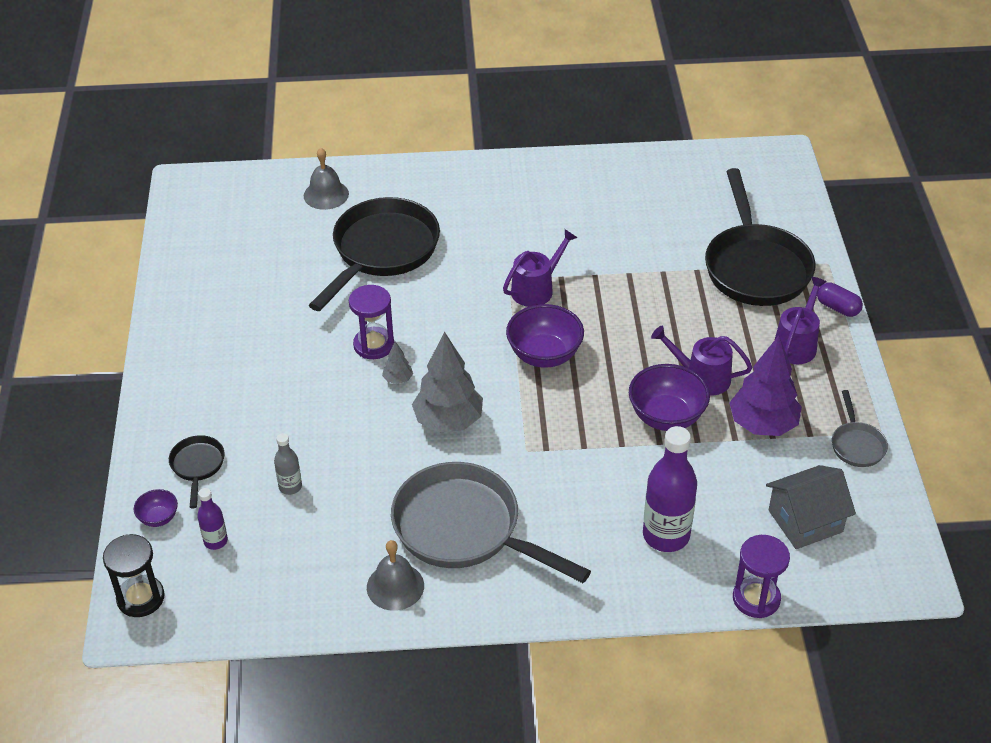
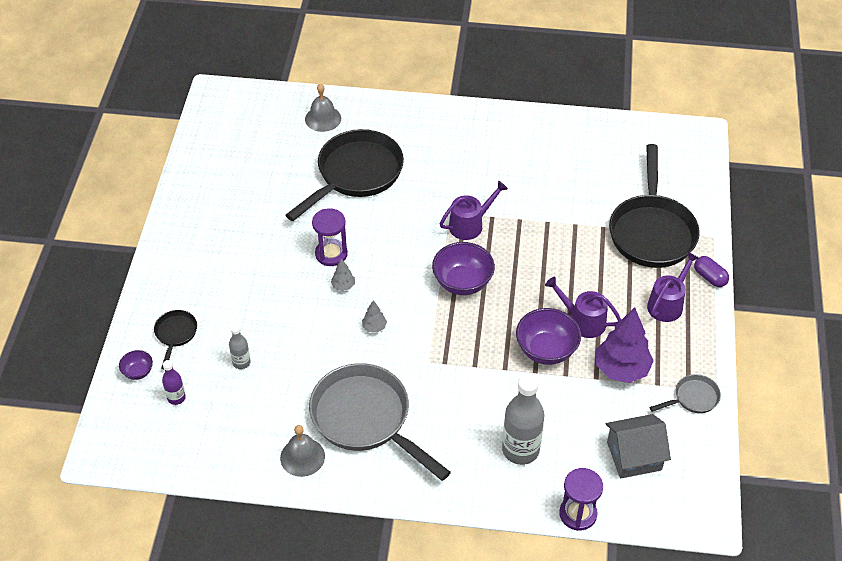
camera: 10 degrees right, 5 degrees up
black hourglass [103,534,165,617] -> none
grey tree [412,332,483,433] -> grey tree [362,300,387,333], size x0.45
purple bottle [643,426,697,552] -> grey bottle [502,374,545,465]
grey pan [832,390,888,467] -> grey pan turned 120 degrees counterclockwise [650,374,721,413]

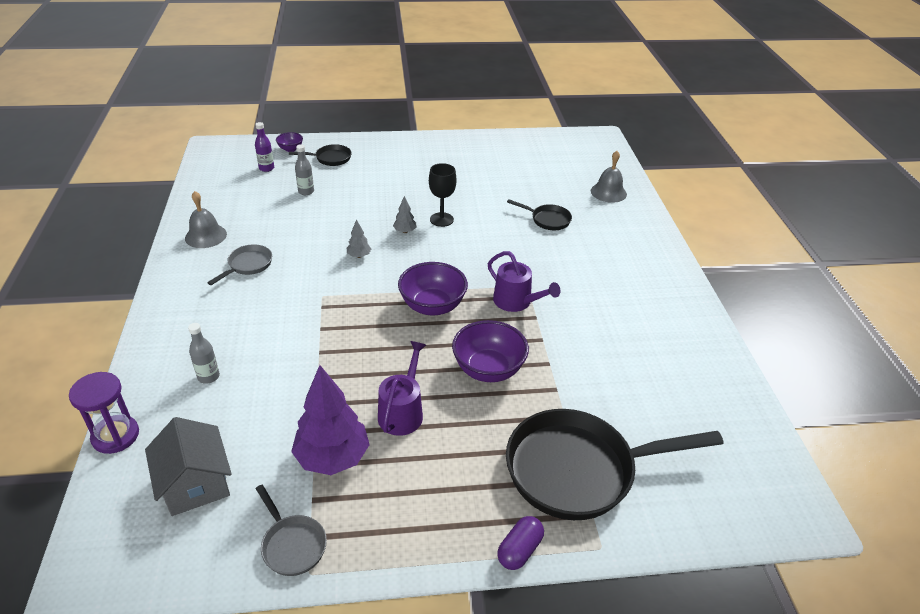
camera: 75 degrees right, 10 degrees down
black pan [286,129,404,221] -> black pan [507,199,572,230], size x0.46
grey pan [309,363,451,481] -> grey pan [207,244,272,285], size x0.46
purple hourglass [312,208,348,266] -> black goblet [429,163,457,227]
grey bottle [502,374,545,465] -> grey bottle [188,323,220,384], size x0.51
purple bowl [516,308,581,365] -> purple bowl moved to [452,320,529,382]
purple watering can [647,252,699,322] -> none

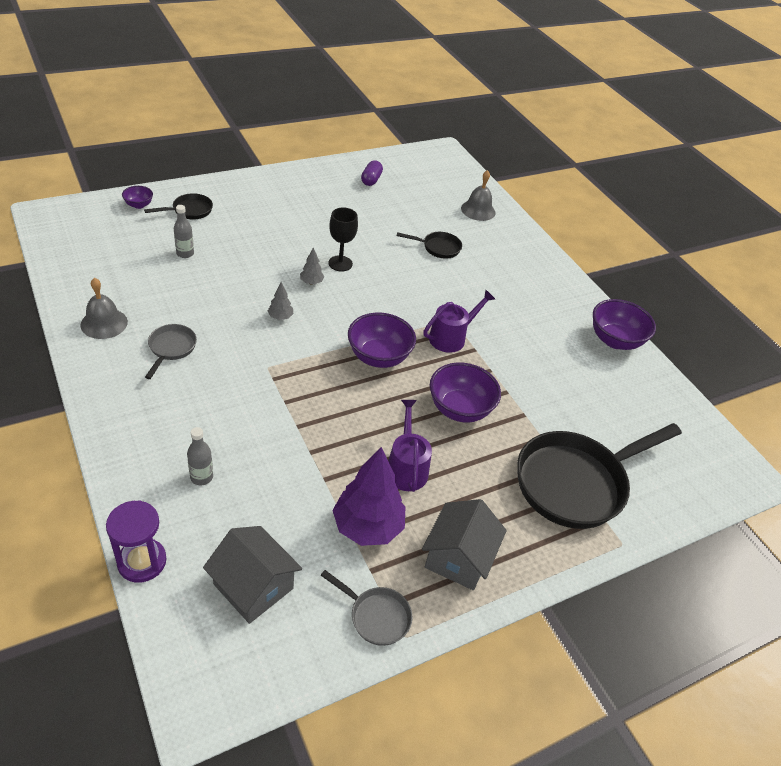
camera: 25 degrees left, 5 degrees up
purple bottle [255,122,274,172] -> none
purple watering can [488,251,561,312] -> purple watering can turned 60 degrees counterclockwise [424,290,495,353]
purple capsule [497,516,544,570] -> purple capsule moved to [361,160,383,186]
none -> grey house [422,499,507,590]
none -> purple bowl [593,299,656,350]

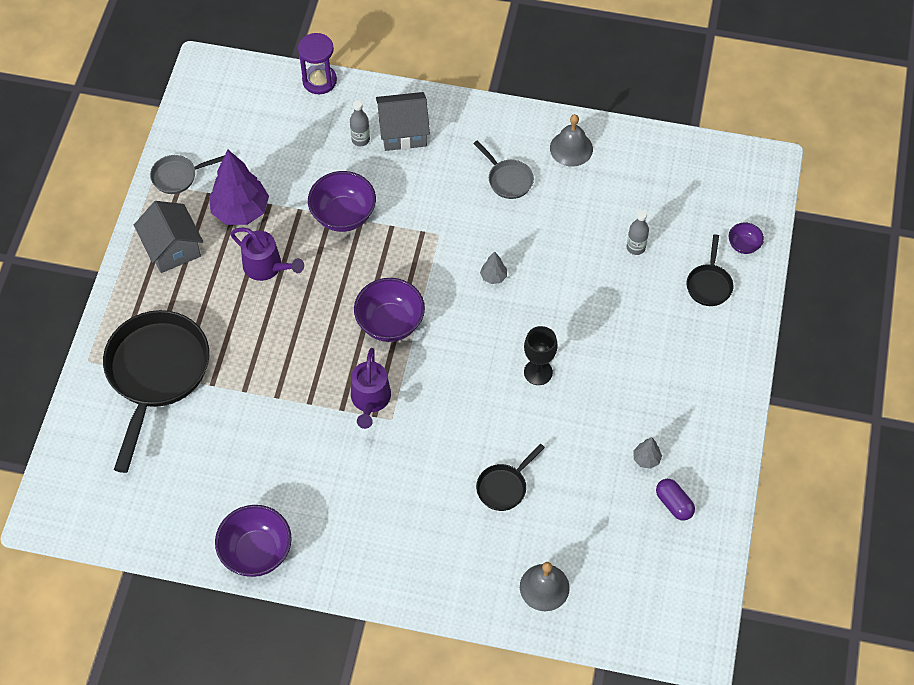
camera: 135 degrees right, 15 degrees up
grey house [203,526,302,624] -> grey house moved to [376,92,430,151]
grey tree [300,247,324,285] -> grey tree moved to [634,437,662,469]
purple bowl [430,362,501,422] -> purple bowl moved to [308,171,376,232]

